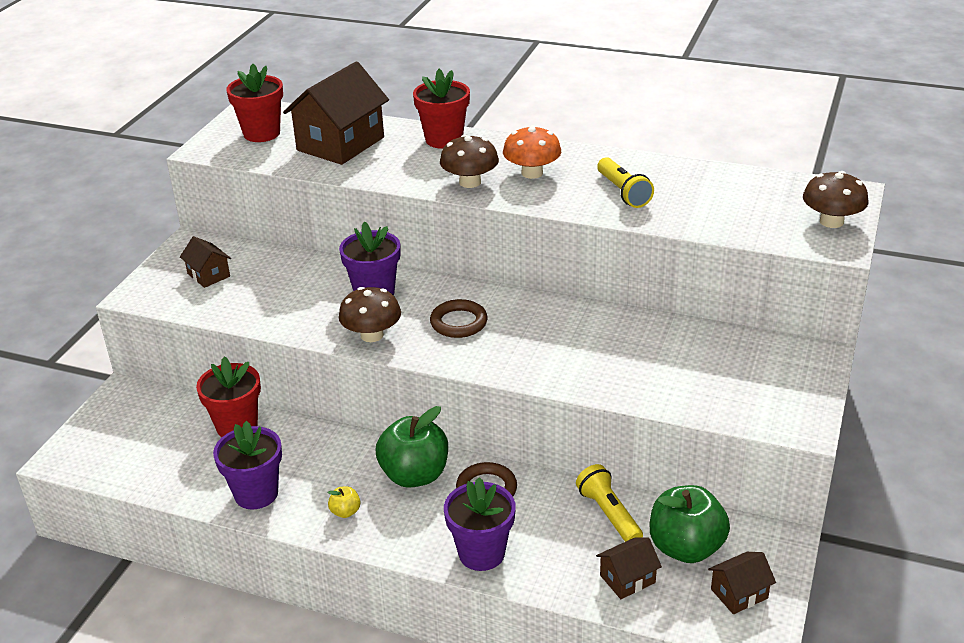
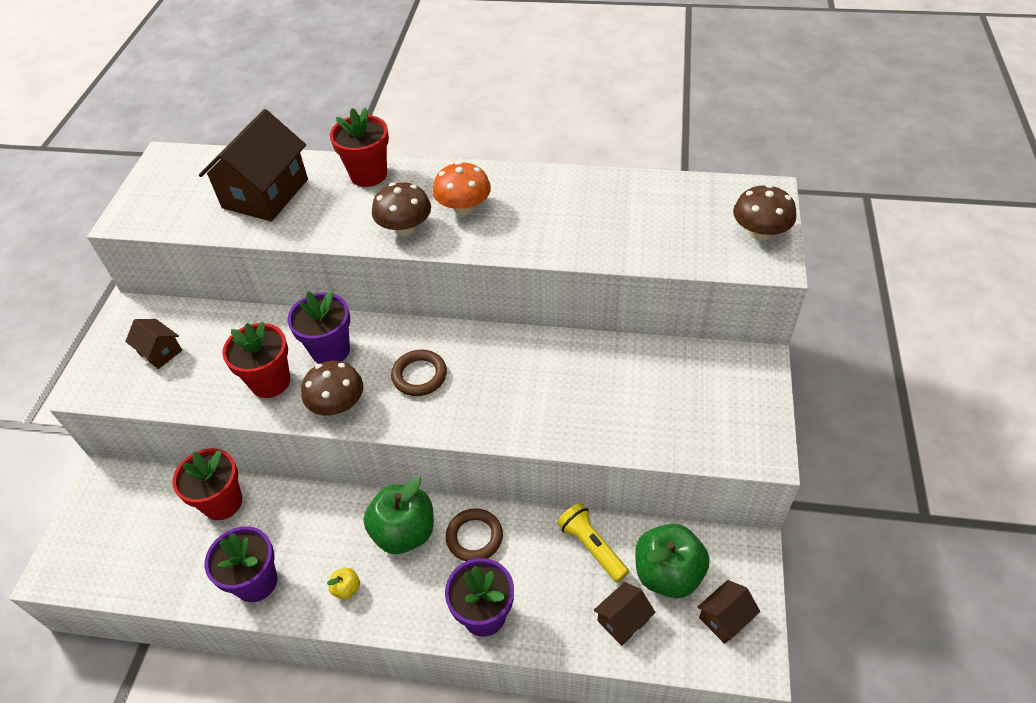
camera: 10 degrees left, 15 degrees up
red flower pot [226,64,283,142] -> red flower pot moved to [222,322,290,398]
yellow flashlight [597,157,654,208] -> none

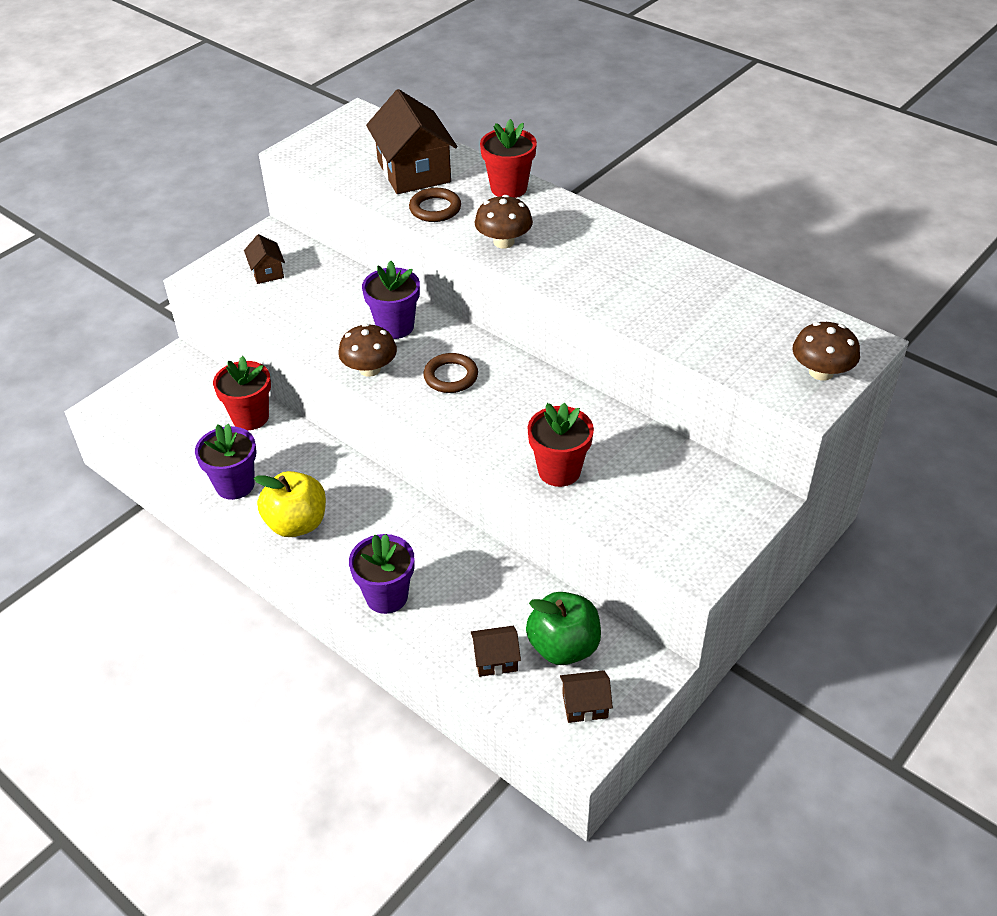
camera: 30 degrees right, 5 degrees down
brown house [199,109,308,222] -> brown house turned 75 degrees counterclockwise [366,89,457,194]
red flower pot [222,322,290,398] -> red flower pot moved to [527,403,594,487]
yellow apple [327,568,360,599] -> yellow apple [254,471,326,537], size x2.32
green apple [363,477,434,554] -> none
orange mushroom [433,161,491,215] -> none
brown ring [446,508,503,561] -> brown ring moved to [409,188,461,222]
yellow flashlight [557,503,629,582] -> none

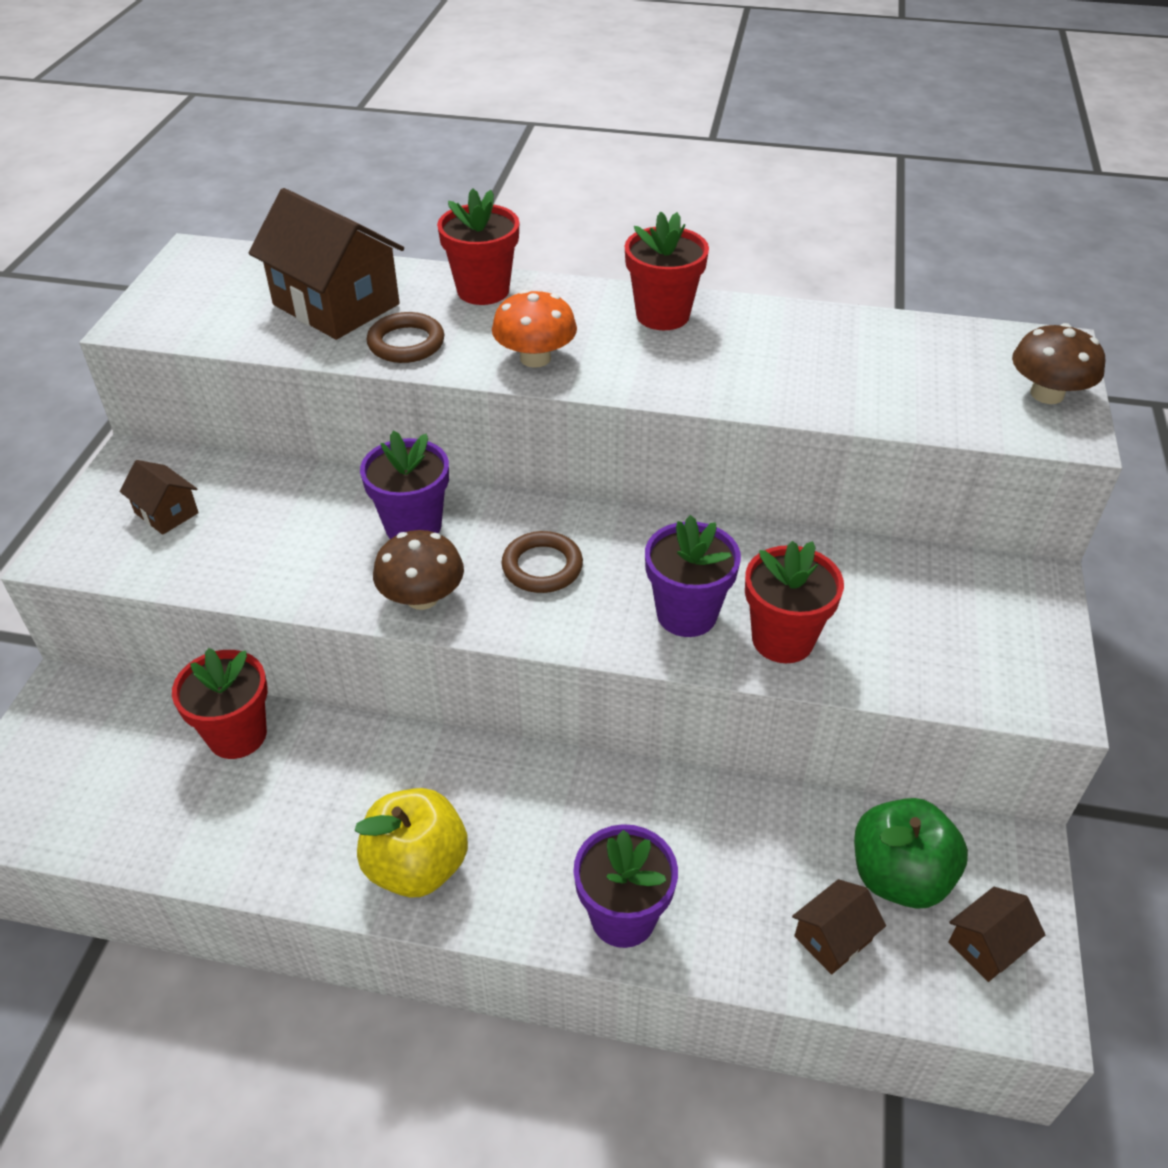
camera: 30 degrees left, 0 degrees up
purple flower pot [195,424,256,500] -> purple flower pot moved to [645,515,741,637]
brown mushroom [475,195,533,248] -> orange mushroom [492,289,577,368]
none -> red flower pot [625,212,709,330]

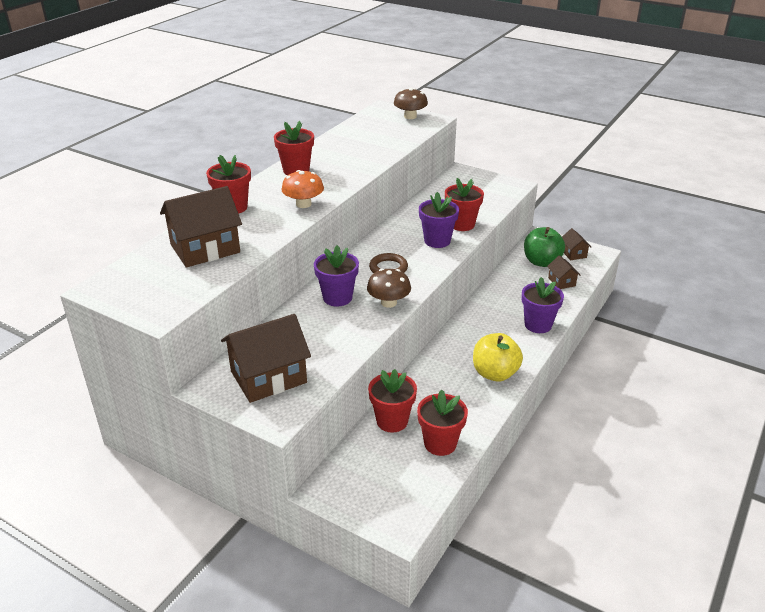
camera: 70 degrees left, 10 degrees down
brown house [119,460,199,535] -> brown house [221,314,311,403], size x2.06
brown ring [367,312,445,363] -> none
none -> red flower pot [417,389,468,456]

